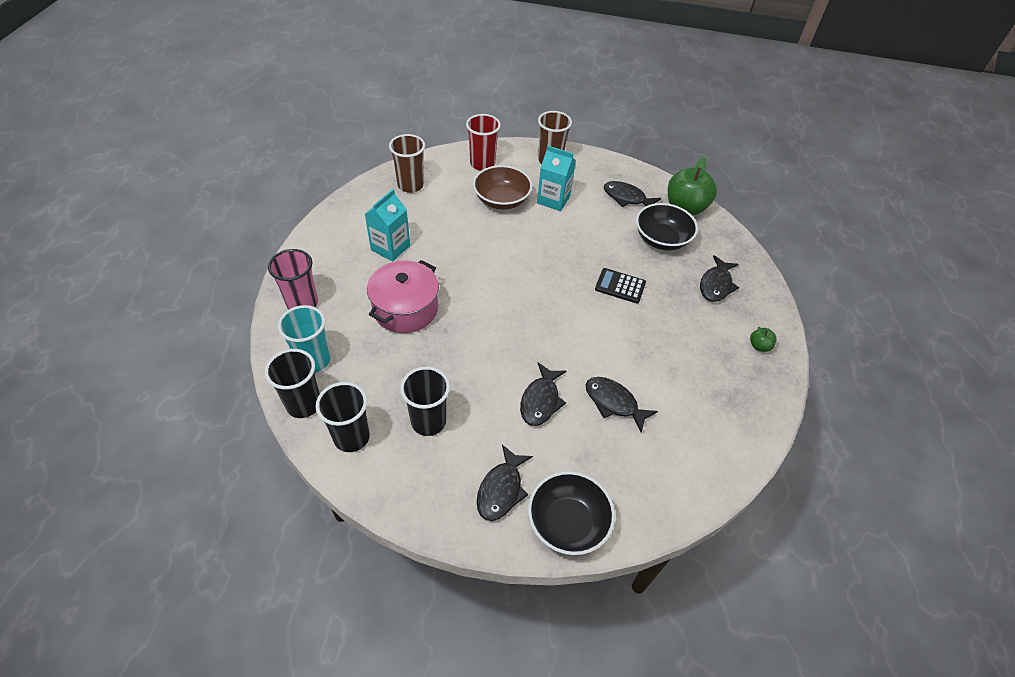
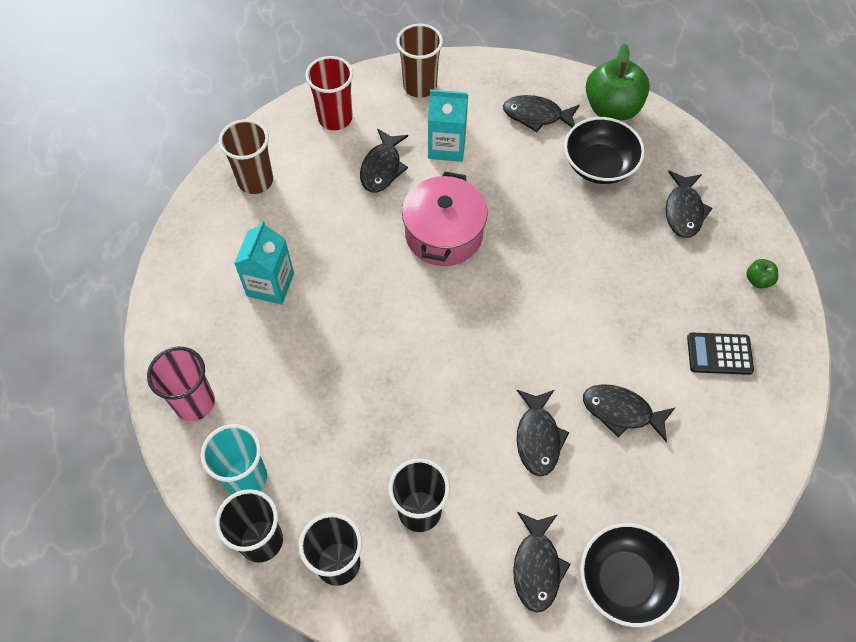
camera: 15 degrees left, 10 degrees up
pink pot [367,260,439,333] -> pink pot moved to [402,171,488,266]
brown bowl [473,165,532,210] -> black fish [360,129,408,192]
black calculator [595,268,646,303] -> black calculator moved to [687,332,754,375]

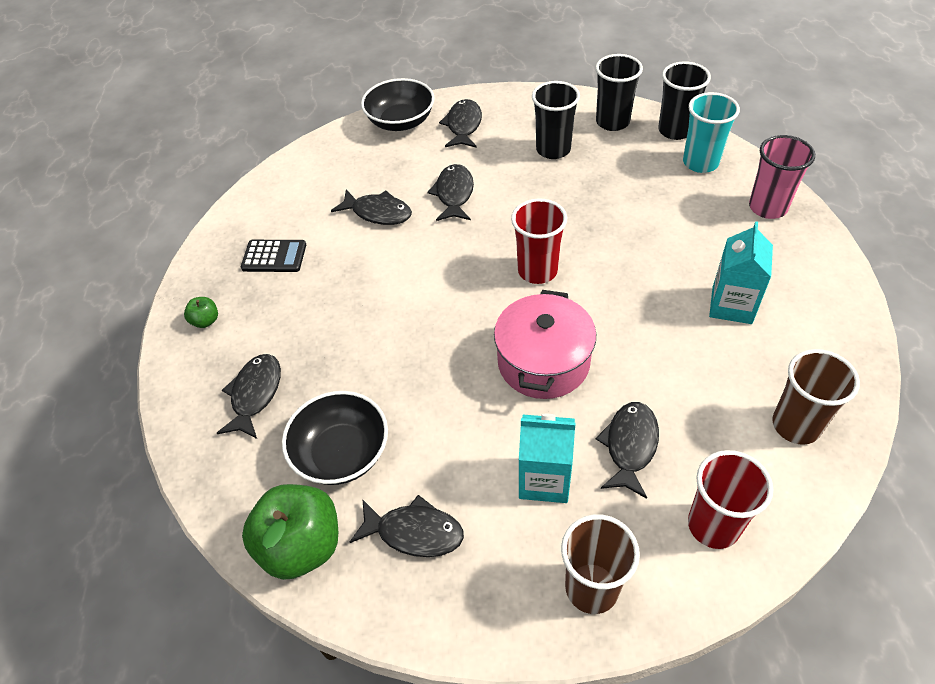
camera: 175 degrees left, 10 degrees down
none -> red cup [511,198,567,284]

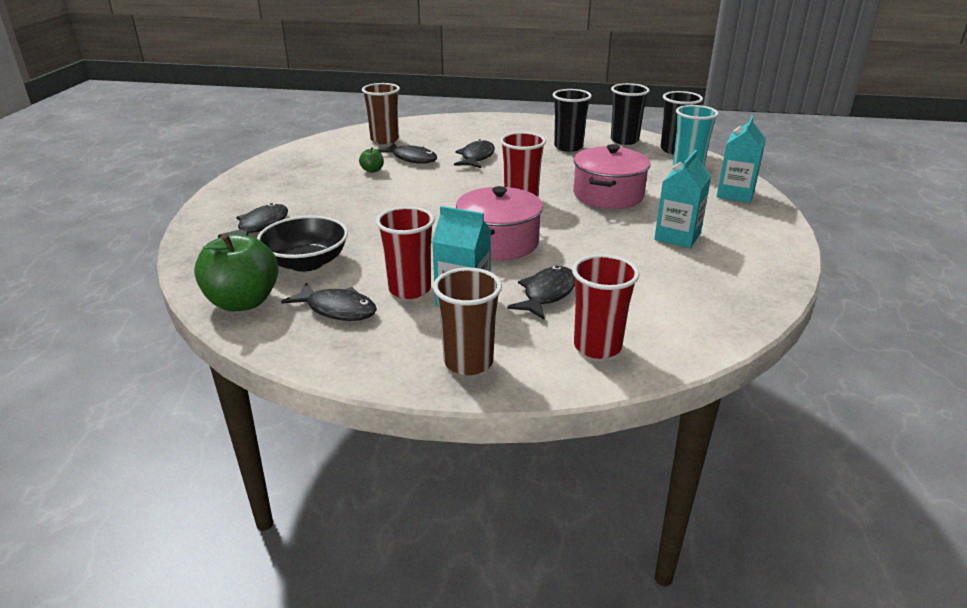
camera: 10 degrees right, 20 degrees down
green apple [184,297,218,328] -> green apple moved to [359,147,384,173]
black calculator [241,240,306,272] -> none
black bowl [361,78,435,131] -> none
black fish [439,99,482,148] -> none
pink cup [749,135,815,219] -> turquoise carton [716,115,766,203]
brown cup [772,349,860,445] -> brown cup moved to [362,83,400,144]
none -> red cup [376,206,435,299]
none -> pink pot [574,144,651,209]

